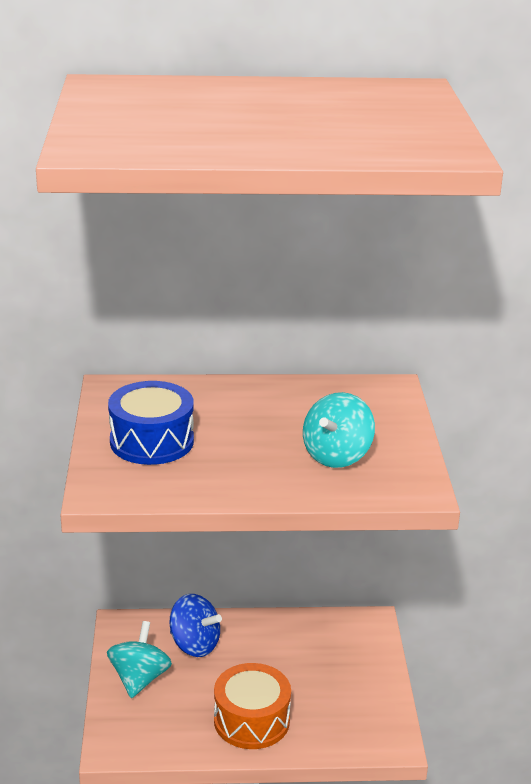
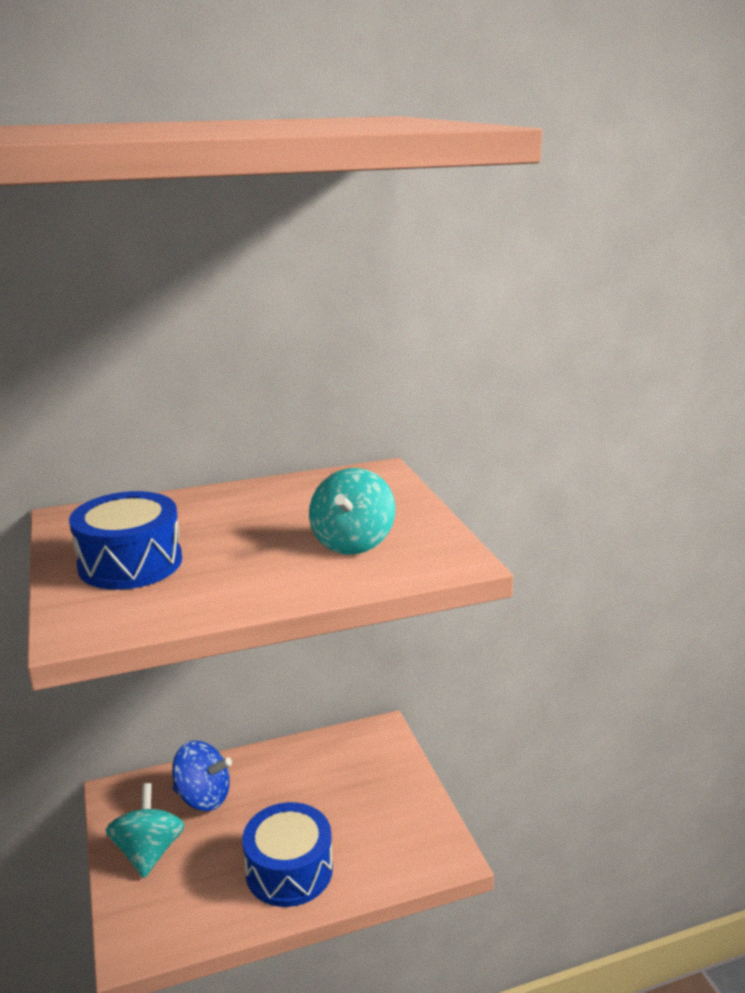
camera: 15 degrees left, 5 degrees down
orange drum [214,663,291,749] -> blue drum [242,802,333,907]

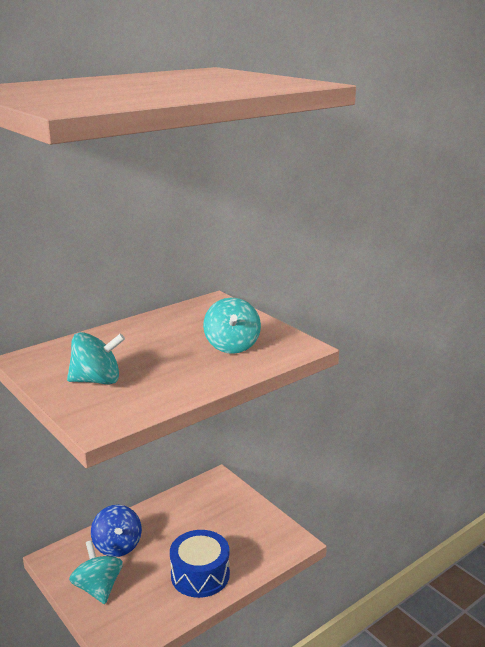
camera: 20 degrees left, 0 degrees up
blue drum [69,491,182,590] -> turquoise spinning top [67,332,125,385]
blue spinning top [172,741,232,811] -> blue spinning top turned 75 degrees clockwise [91,505,142,557]

